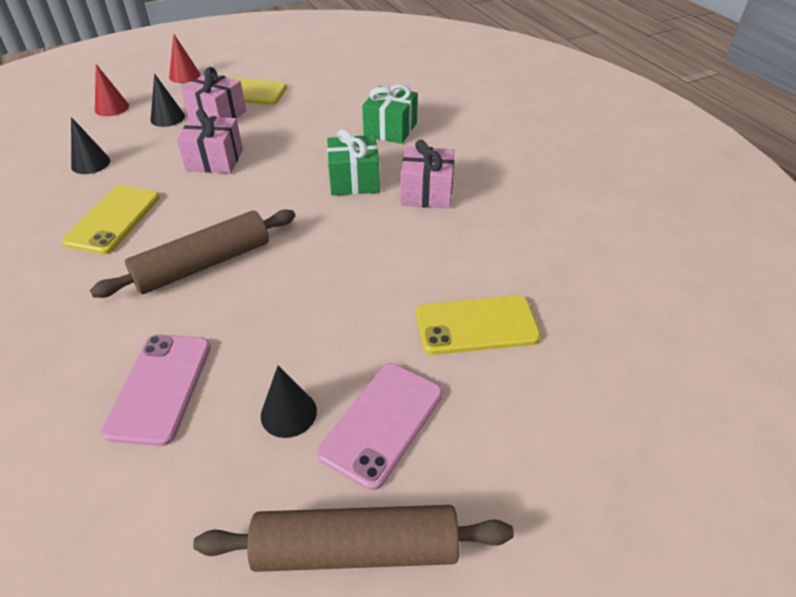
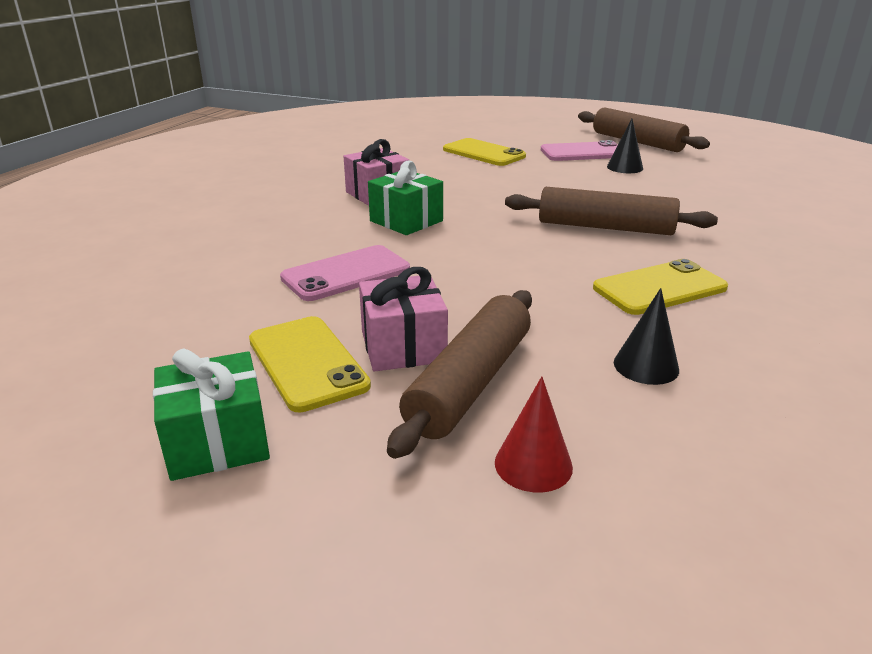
camera: 130 degrees left, 15 degrees down
pink phone [101,335,211,446] -> pink phone moved to [280,245,410,301]
black cone [150,73,185,127] -> brown rolling pin [387,290,532,459]
red cone [169,34,200,83] -> none
pink gift [177,109,243,173] -> none
green gift [362,84,418,144] -> green gift moved to [153,348,270,481]

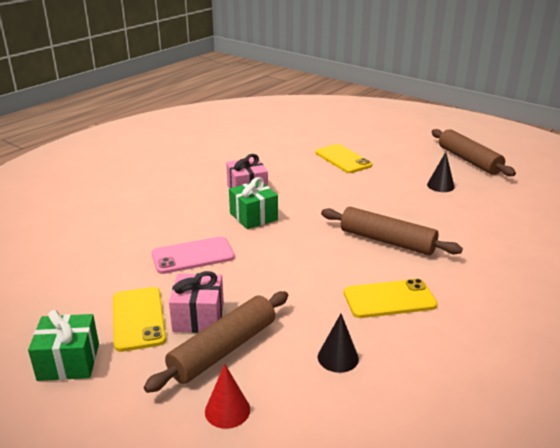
camera: 15 degrees right, 0 degrees up
pink phone [541,140,618,161] -> none

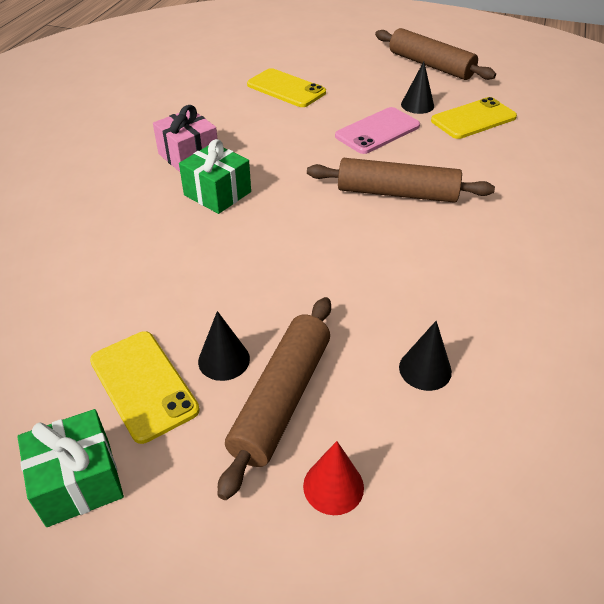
camera: 20 degrees left, 15 degrees up
pink phone [152,236,235,274] -> pink phone moved to [335,107,420,154]
pink gift [169,271,224,333] -> black cone [198,311,250,381]
yellow phone [344,279,438,318] -> yellow phone moved to [431,97,517,139]

